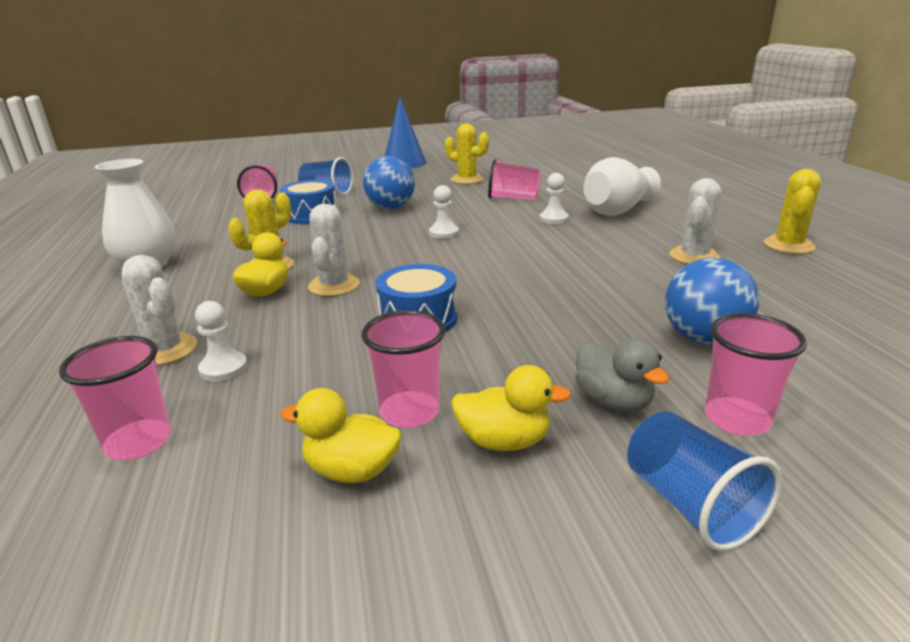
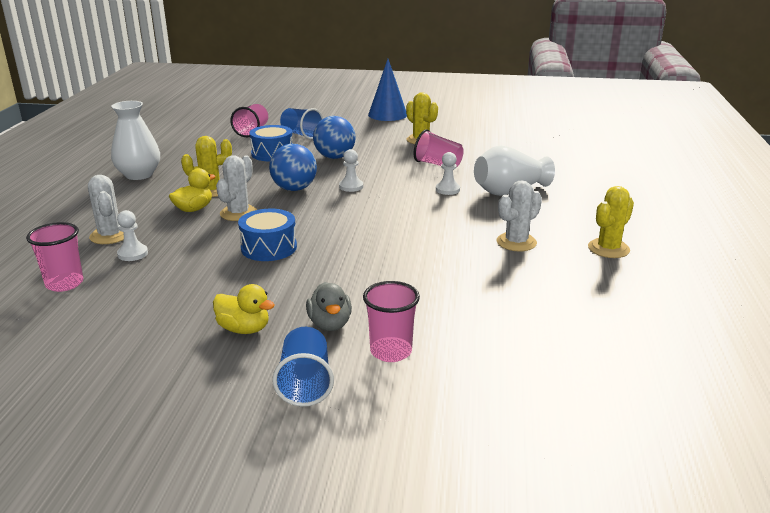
camera: 20 degrees right, 0 degrees up
yellow duck [280,388,402,483] -> none
pink cup [362,310,445,428] -> none
blue ball [665,258,759,345] -> blue ball moved to [269,144,317,191]

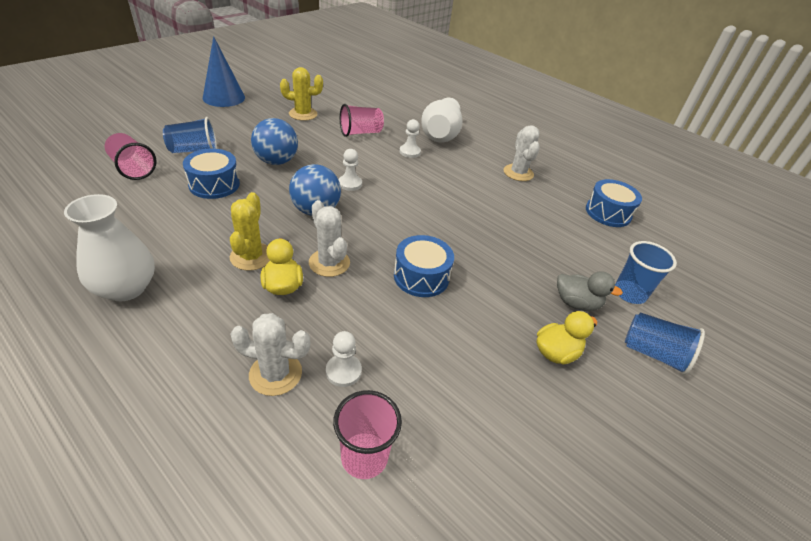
camera: 60 degrees left, 15 degrees up
pink cup [363,281,420,362] -> blue cup [615,241,677,304]
yellow cactus [588,186,634,258] -> none
none -> blue drum [586,179,642,227]

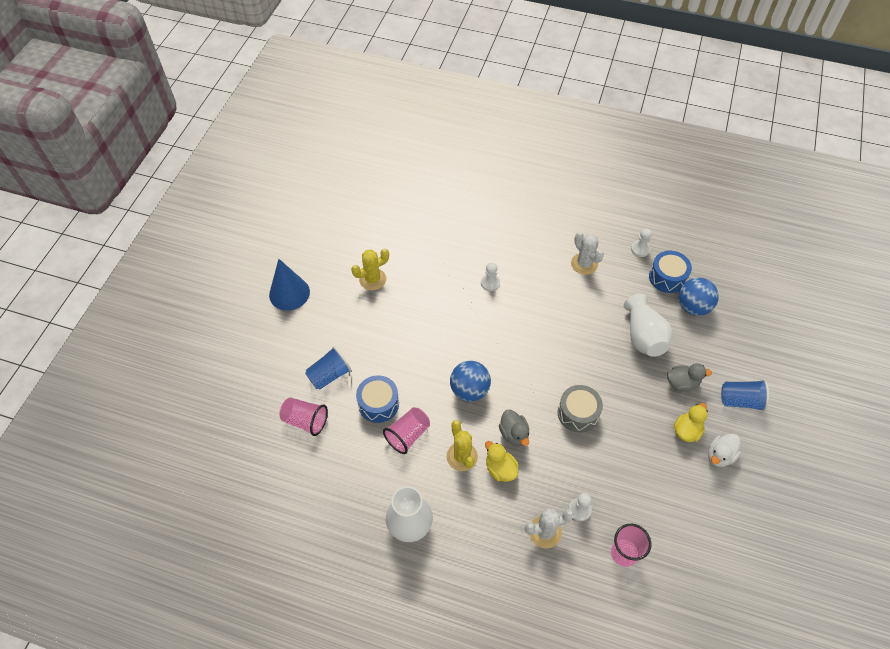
camera: 20 degrees left, 15 degrees up
blue ball [251,118,298,165] -> blue ball moved to [678,278,719,316]
white cactus [309,200,350,277] -> grey duck [499,410,529,446]
white pawn [338,149,362,191] -> white pawn moved to [631,228,652,257]
pink cup [340,104,384,137] -> pink cup moved to [383,407,430,454]
blue drum [394,235,454,297] -> grey drum [558,385,603,433]
white vase [421,98,462,142] -> white vase moved to [624,294,673,357]
blue cup [615,241,677,304] -> none
none -> white duck [708,434,741,467]

